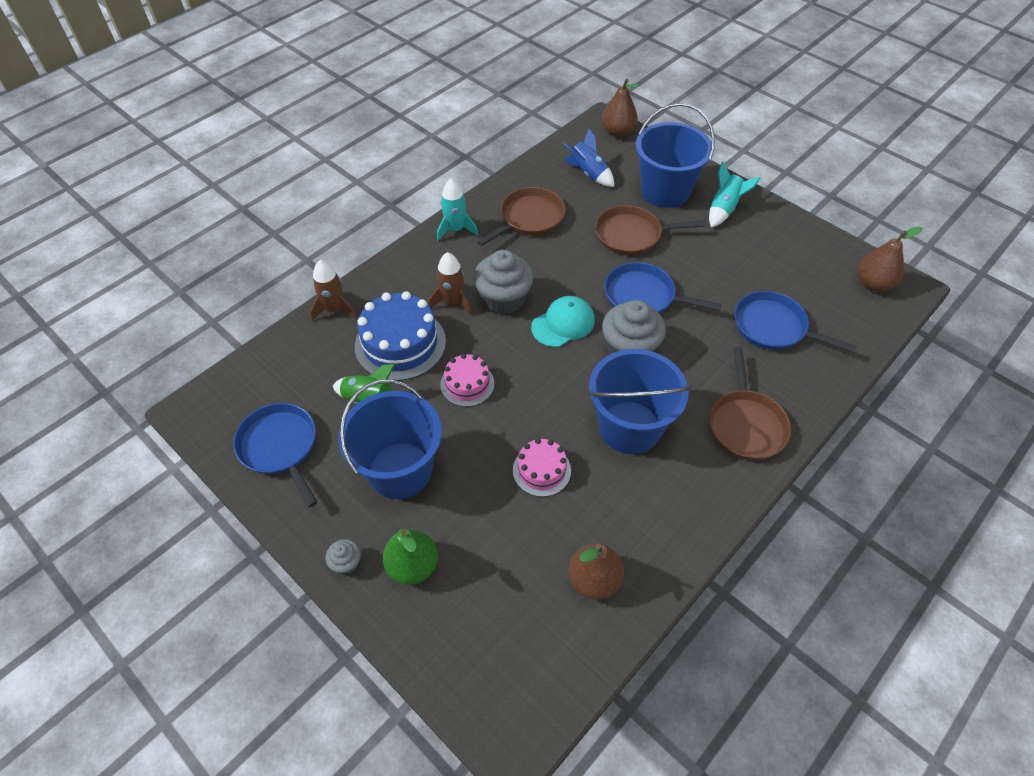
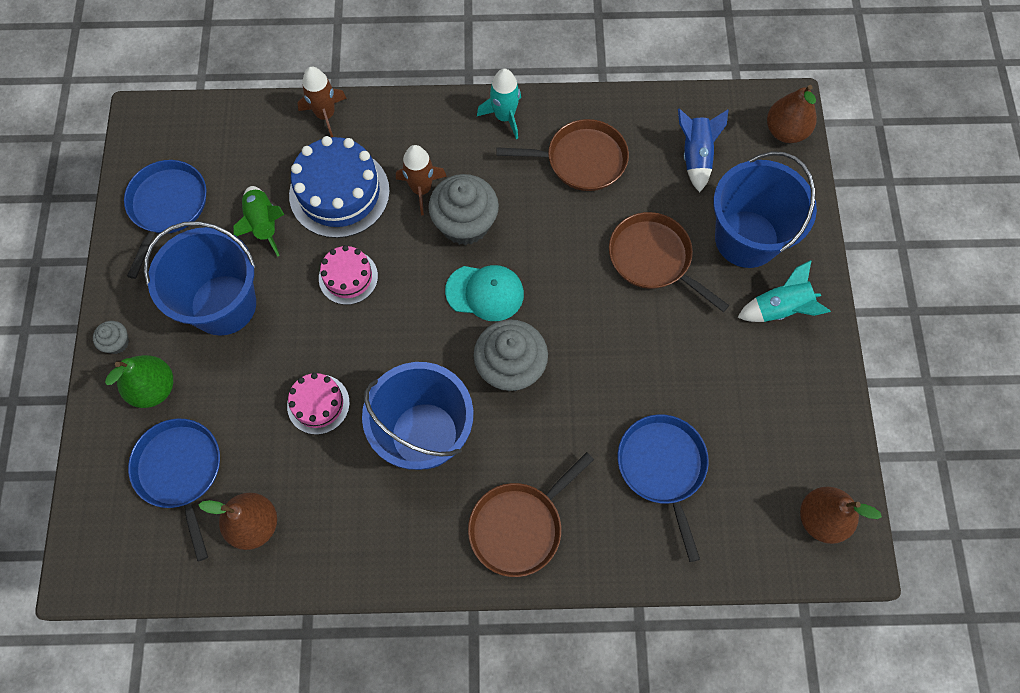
camera: 45 degrees right, 15 degrees up
blue pan [604,262,721,314] -> blue pan moved to [128,419,220,561]

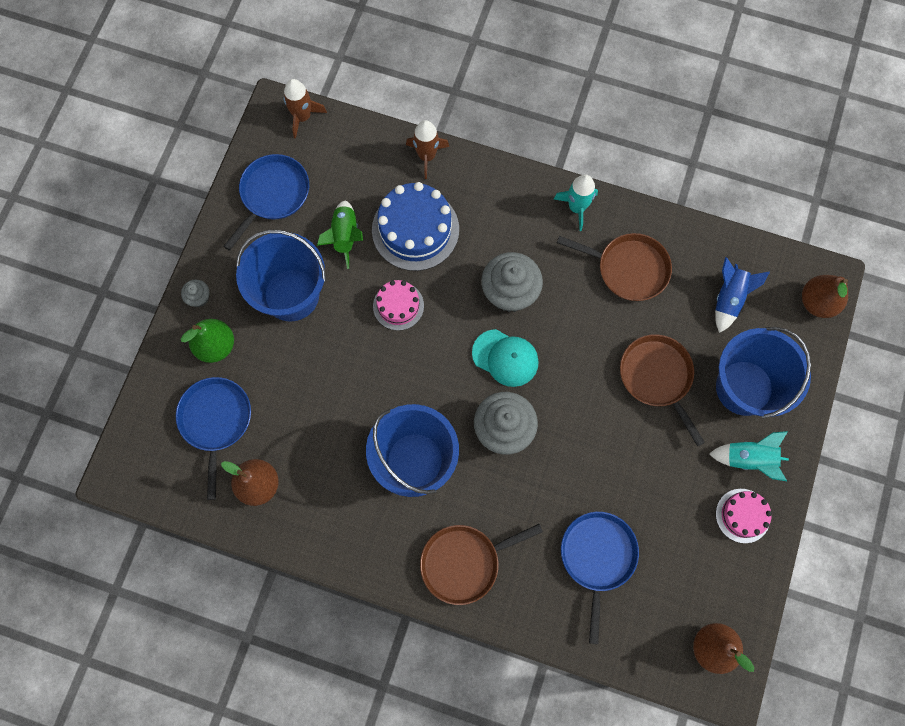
camera: 20 degrees right, 5 degrees up
pink cake [287,373,350,435] -> pink cake moved to [716,489,772,543]
brown rocket [396,145,447,215] -> brown rocket moved to [283,79,327,139]

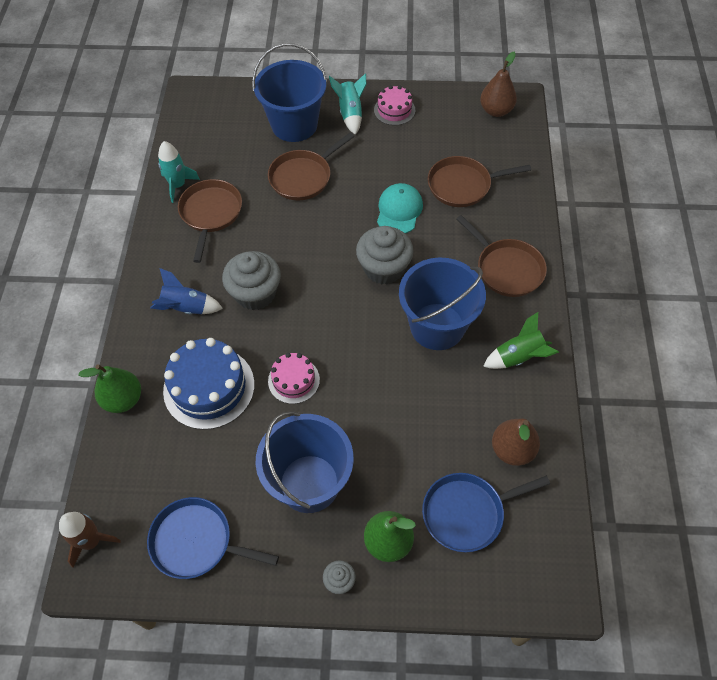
camera: 105 degrees left, 15 degrees down
green rocket [317,201,363,269] -> green rocket moved to [483,312,559,369]
brown rocket [406,120,449,179] -> green pear [78,364,141,413]
turquoise cap [472,329,539,387] -> turquoise cap moved to [377,183,423,234]
turquoise rocket [554,174,598,231] -> turquoise rocket moved to [158,141,200,203]
blue pan [561,512,639,644] -> brown pan [428,156,531,207]
blue rocket [715,257,770,333] -> blue rocket moved to [150,268,223,314]
brown pear [802,275,848,318] -> none

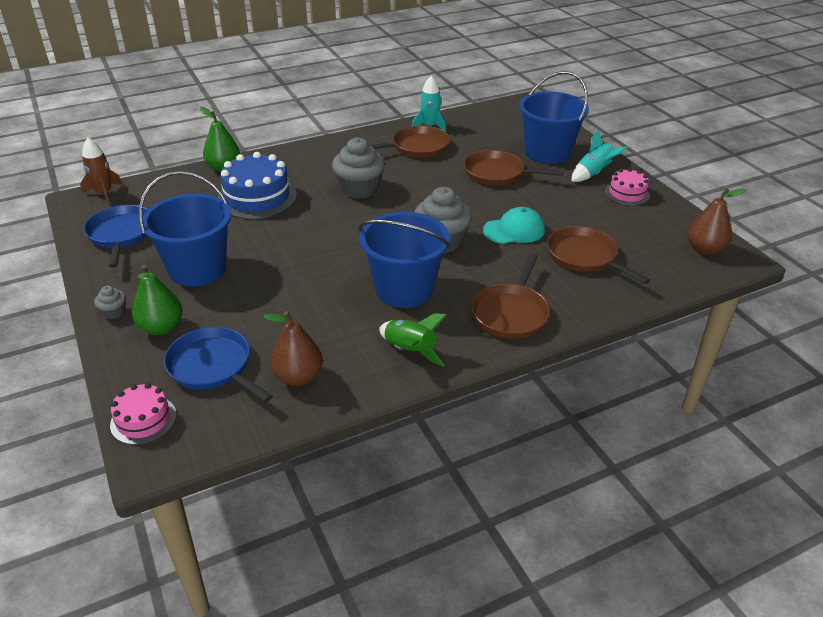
camera: 60 degrees right, 20 degrees down
blue rocket [150,268,223,314] -> none
pink cake [268,353,320,404] -> pink cake moved to [110,383,176,445]

